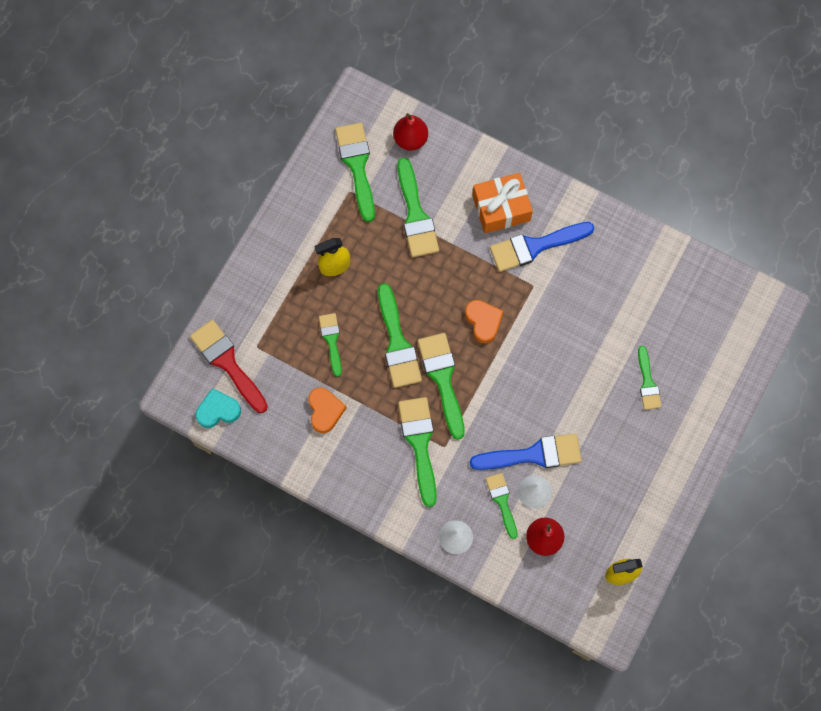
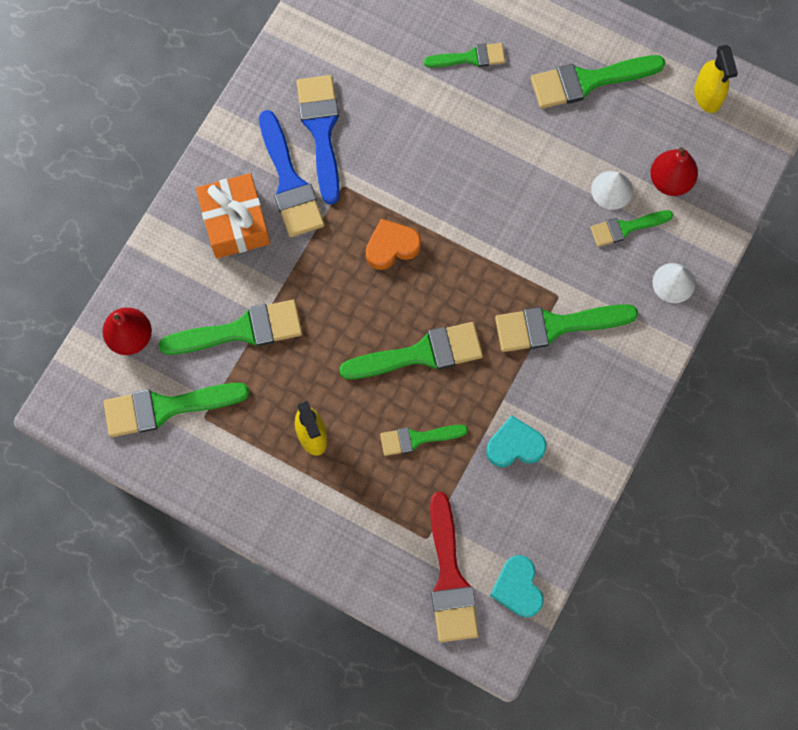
camera: 90 degrees left, 0 degrees up
red brush [190,320,268,413] -> red brush turned 60 degrees counterclockwise [430,492,479,642]
orange heart [308,387,347,433] -> turquoise heart [486,415,546,467]
green brush [418,333,465,440] -> green brush moved to [531,55,665,109]
blue brush [470,433,582,470] -> blue brush moved to [296,75,340,204]

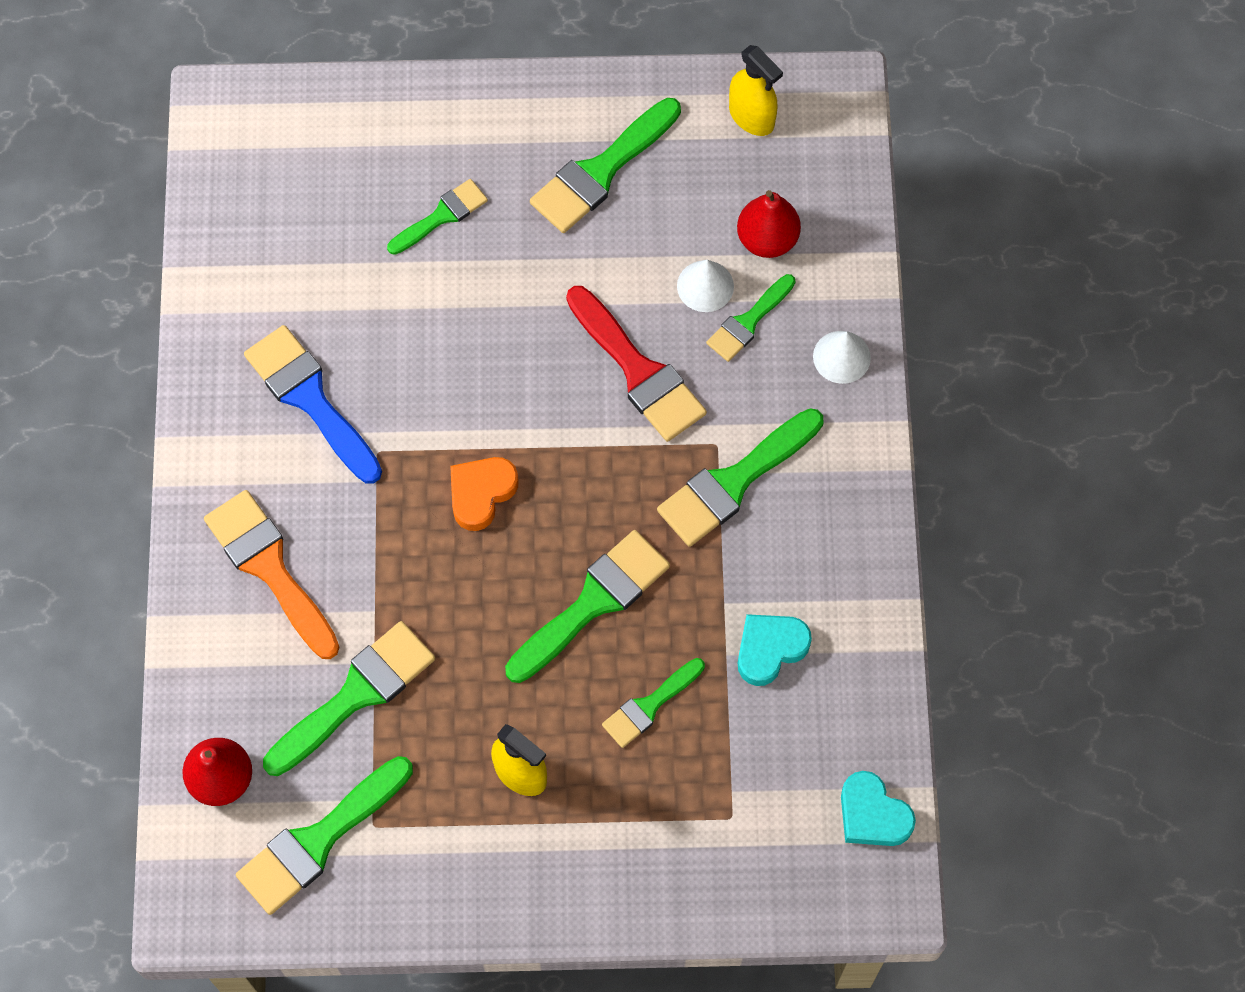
camera: 30 degrees left, 5 degrees down
orange gift [196,173,270,259] -> orange brush [204,490,340,659]
blue brush [259,110,324,237] -> none
red brush [430,492,479,642] -> red brush moved to [566,286,707,442]

